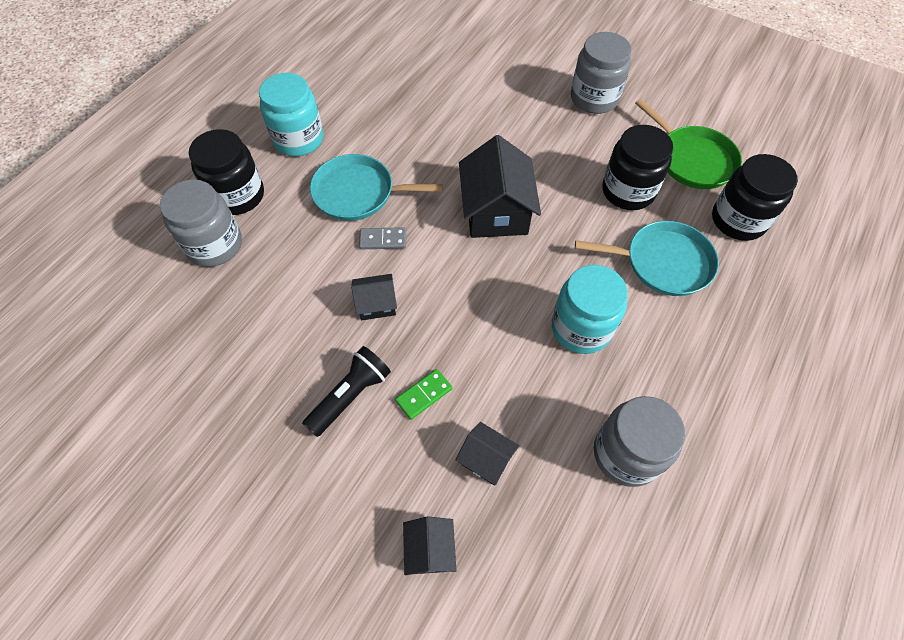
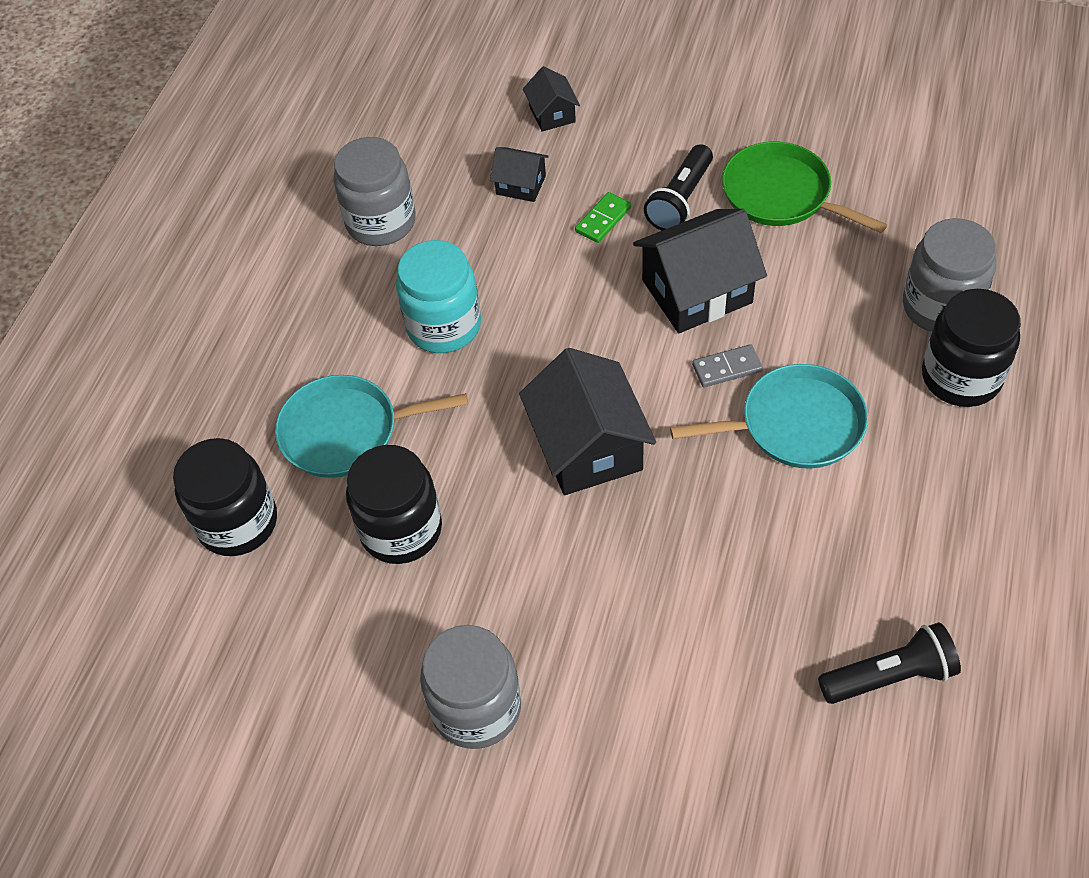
camera: 170 degrees right, 5 degrees down
turquoise jar [259,73,323,156] -> none
black house [351,274,397,321] -> black house [633,209,767,333], size x1.94
green pan [635,99,742,189] -> green pan moved to [722,142,887,233]
none -> black flashlight [818,622,961,704]

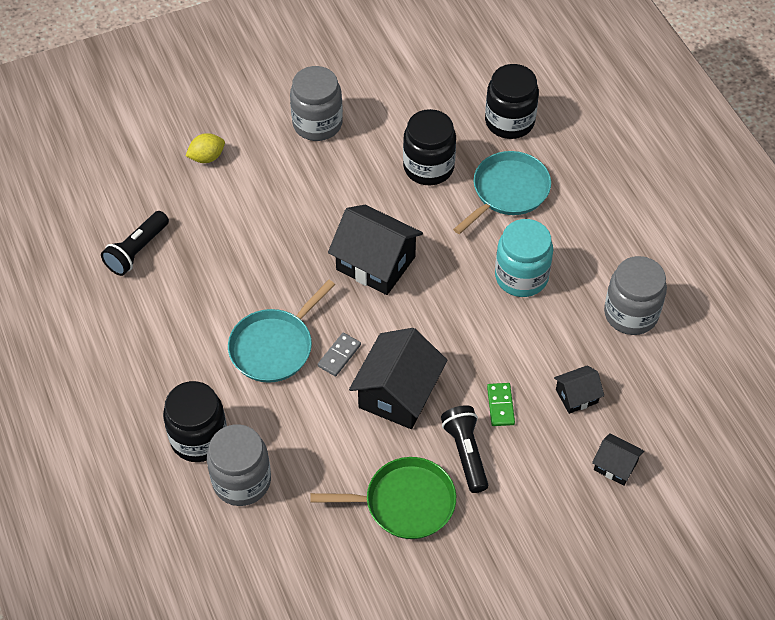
camera: 135 degrees right, 0 degrees up
none -> yellow lemon [186,133,225,163]

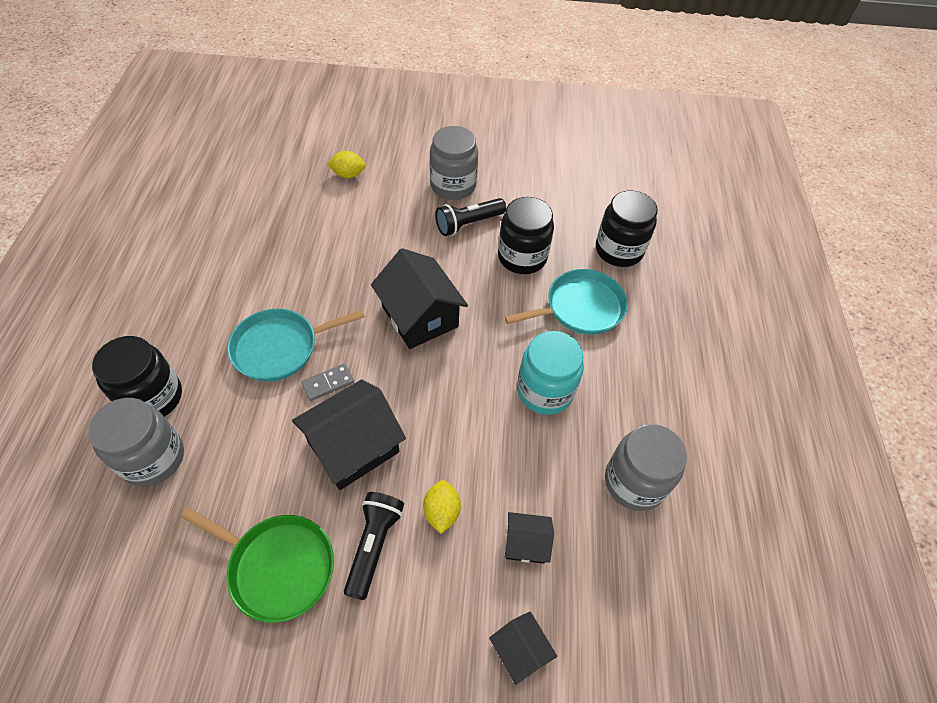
camera: 25 degrees right, 0 degrees up
black flashlight [101,211,169,276] -> black flashlight moved to [435,198,506,236]
green domino [487,383,515,426] -> yellow lemon [423,480,461,534]

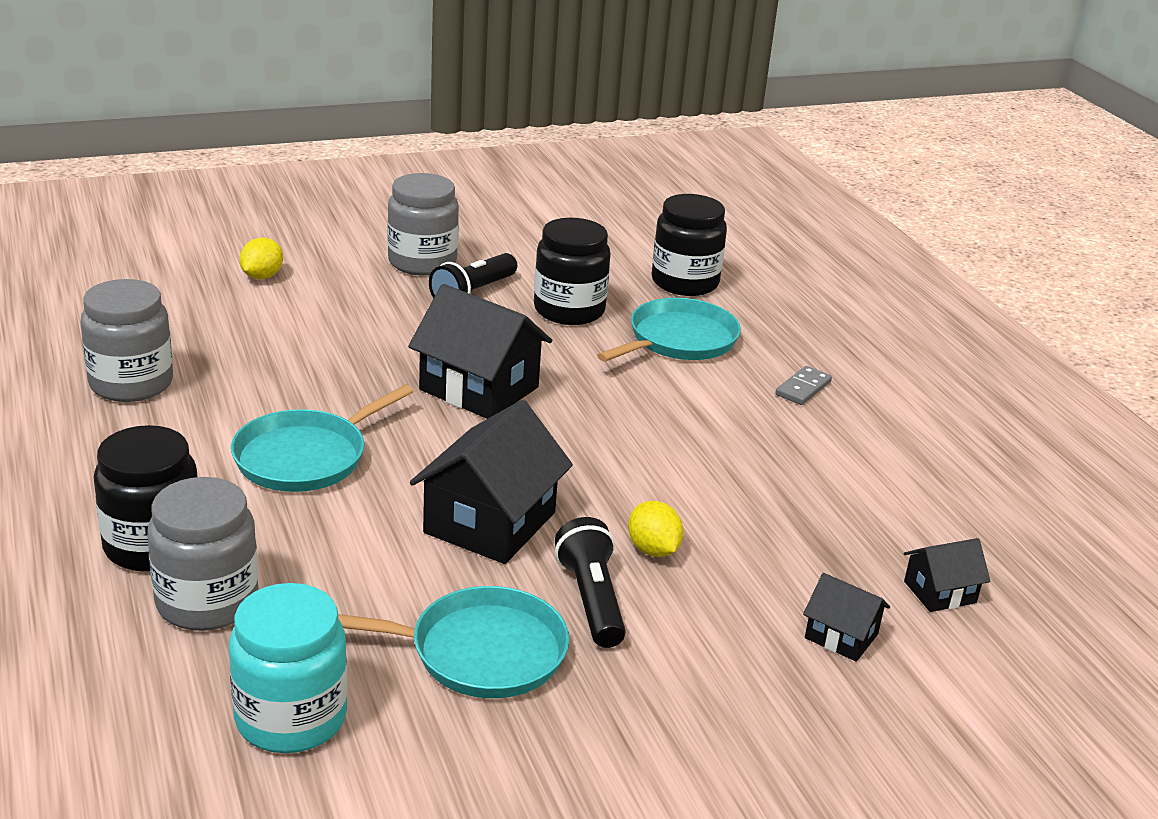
camera: 25 degrees left, 25 degrees down
green pan [181,507,334,623] -> turquoise pan [338,586,569,698]
grey domino [301,364,354,401] -> grey domino moved to [775,366,832,405]
yellow lemon [327,151,366,178] -> yellow lemon turned 45 degrees counterclockwise [239,238,283,279]
black house [505,512,554,564] -> black house moved to [904,538,990,612]
turquoise jar [517,331,584,415] -> turquoise jar moved to [229,583,348,753]
grey jar [605,424,687,511] -> grey jar moved to [80,279,173,402]

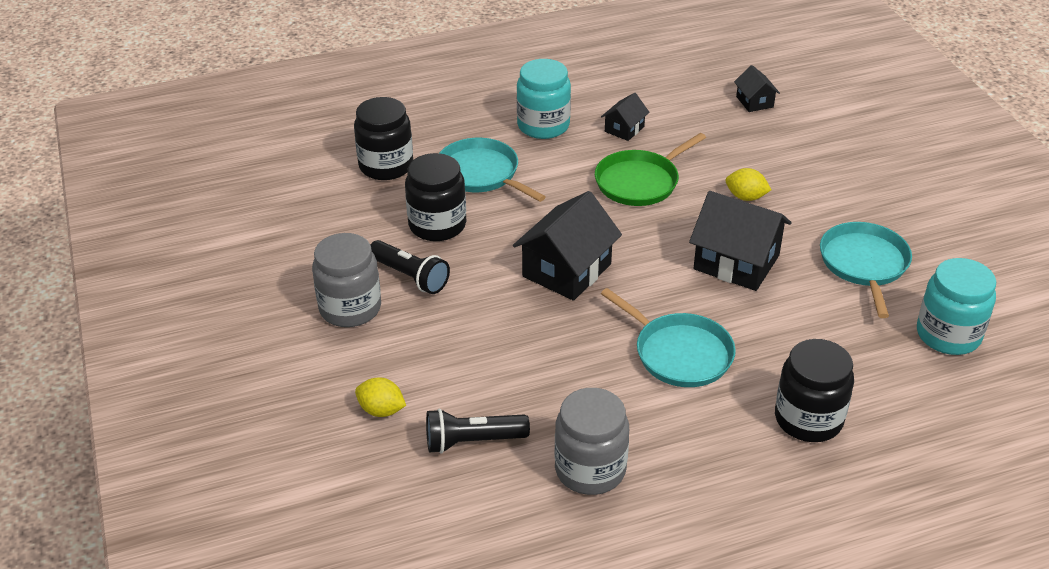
camera: 85 degrees left, 10 degrees up
grey jar [147,477,258,631] -> none
black flashlight [555,517,626,648] -> black flashlight moved to [426,409,530,454]
yellow lemon [628,501,684,557] -> yellow lemon turned 45 degrees clockwise [726,168,771,201]
grey domino [775,366,832,405] -> turquoise jar [517,59,571,139]
black house [803,573,890,662] -> black house moved to [601,93,649,141]
none -> green pan [595,133,706,206]

